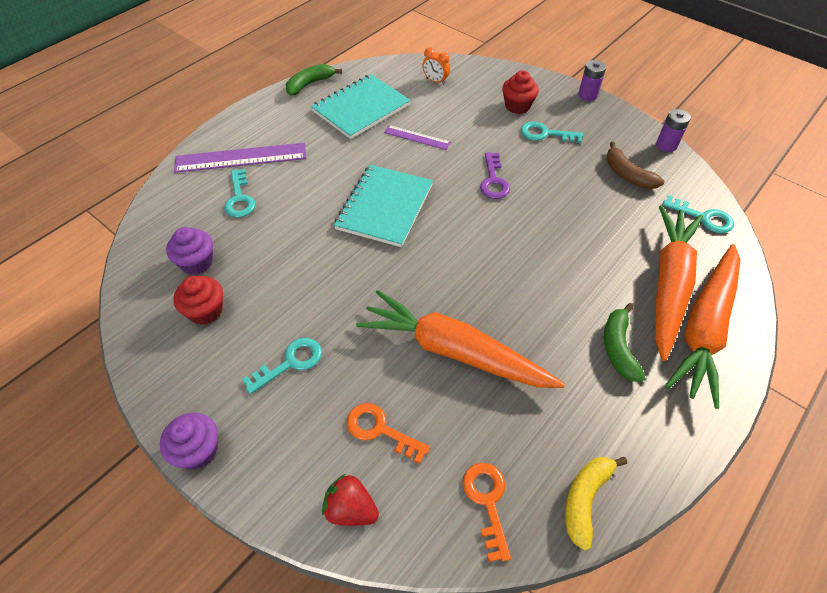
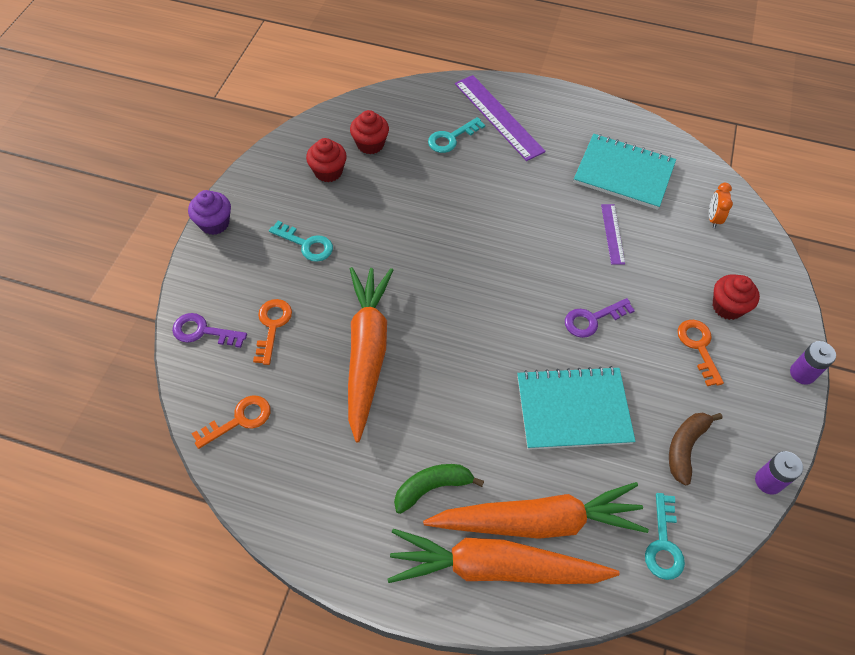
camera: 65 degrees right, 5 degrees up
purple cupcake [166,227,213,275] -> red cupcake [350,110,389,154]
green banana [286,64,342,96] -> none
red strawberry [322,474,379,526] -> purple key [172,313,247,348]
turquoise notebook [334,165,433,247] -> turquoise notebook moved to [517,366,636,450]
turquoise key [521,122,583,143] -> orange key [678,320,724,386]
yellow banana [565,457,627,551] -> none

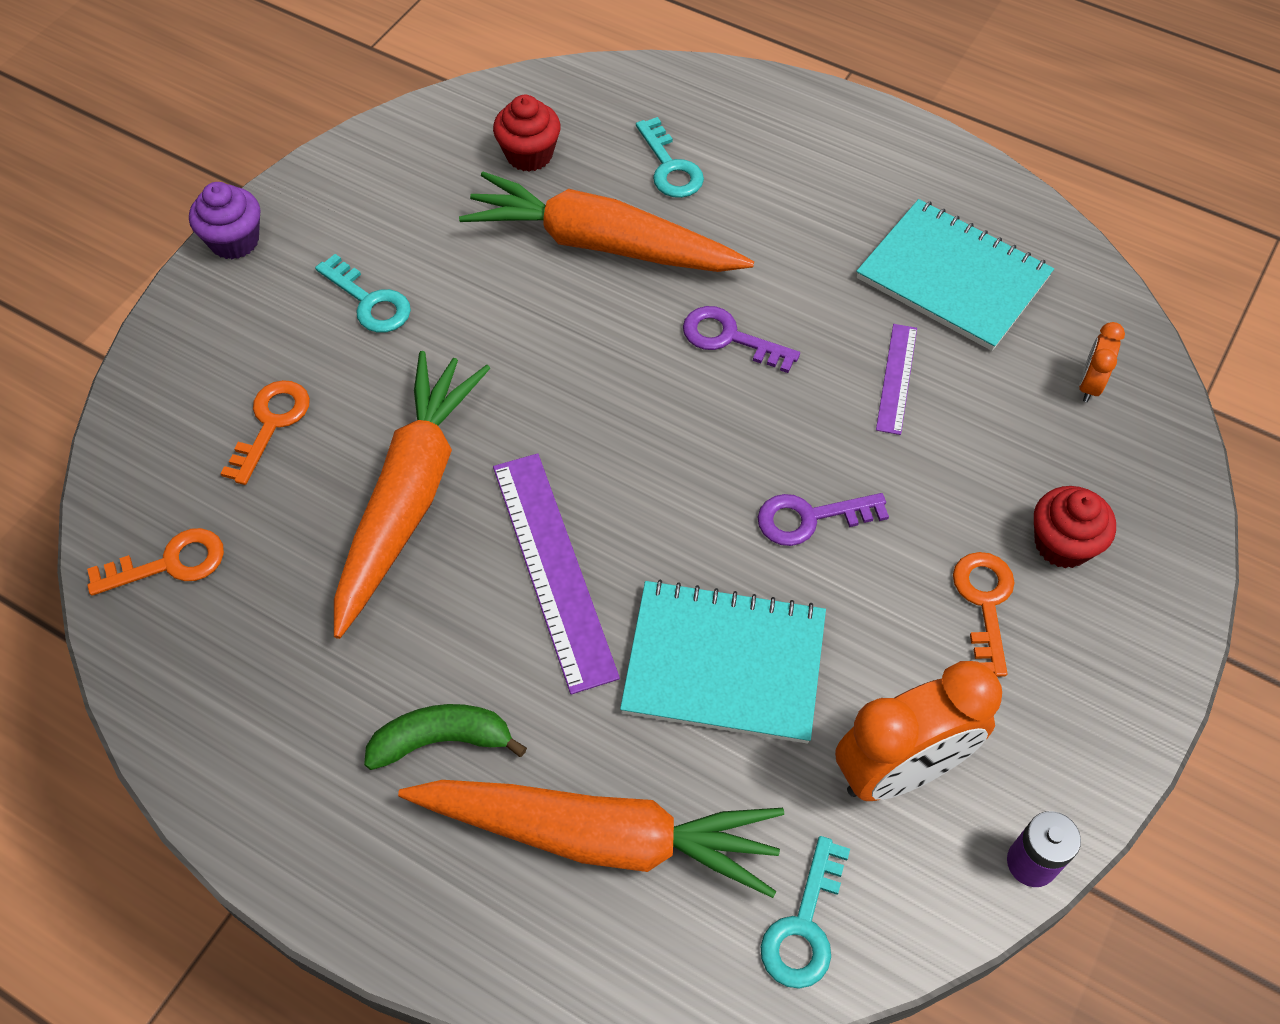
camera: 15 degrees right, 0 degrees up
purple key [172,313,247,348] -> purple key moved to [683,306,800,373]
red cupcake [306,138,347,182] -> none
orange carrot [388,529,620,584] -> orange carrot moved to [459,172,754,272]
turquoise key [428,117,485,153] -> turquoise key turned 90 degrees counterclockwise [636,117,704,198]
purple ruler [455,75,546,161] -> purple ruler moved to [493,453,620,695]
brown banana [669,413,723,486] -> orange clock [835,661,1002,801]
purple battery [790,341,836,385] -> none

